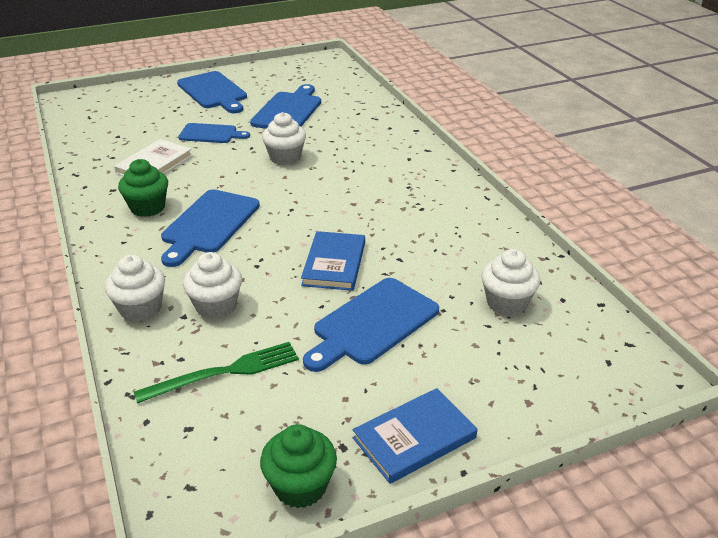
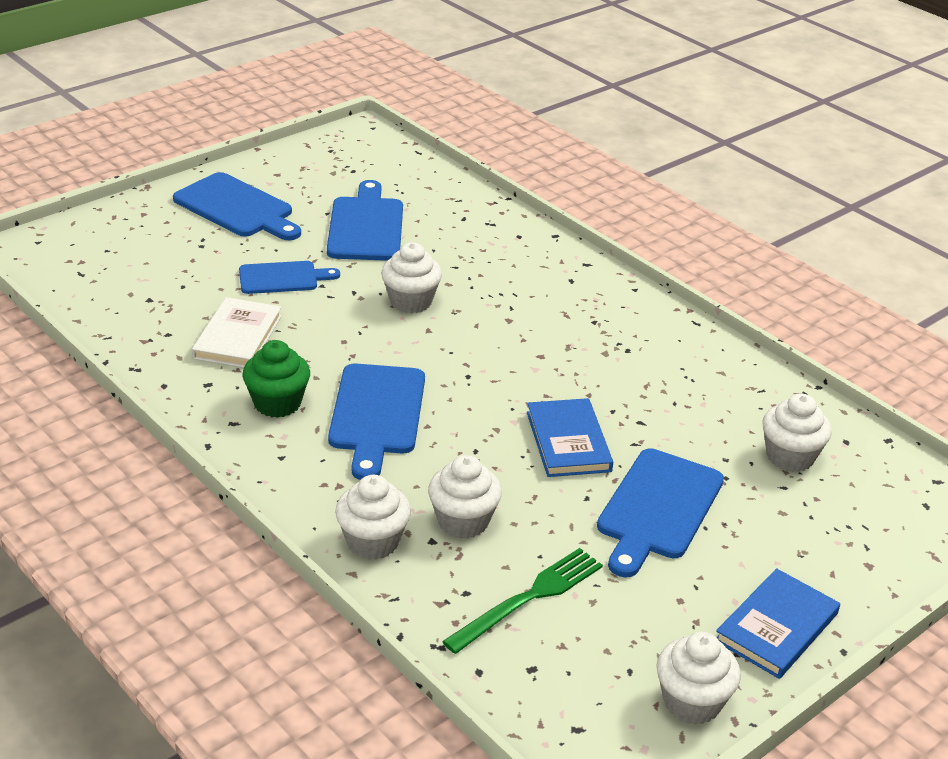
camera: 20 degrees left, 0 degrees up
green cupcake [260,424,337,508] -> white cupcake [656,632,741,725]

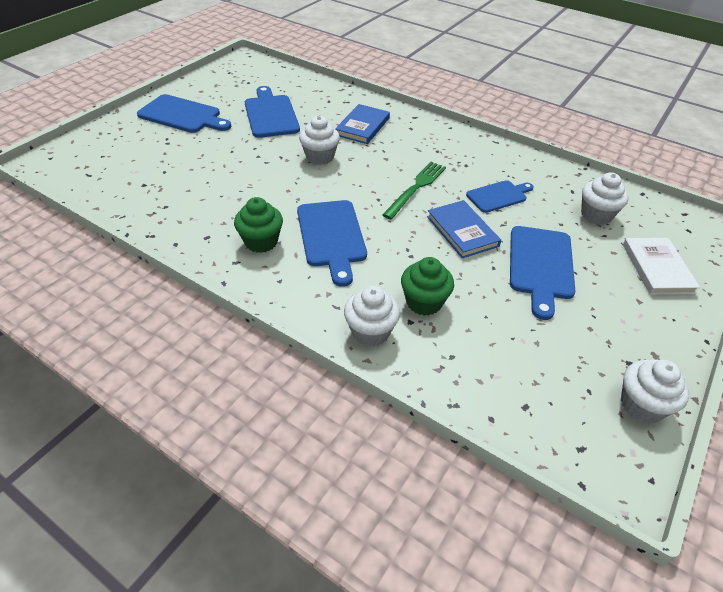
camera: 15 degrees left, 10 degrees up
white book [192,297,282,368] -> white book moved to [623,238,700,295]
blue cutting board [239,261,340,294] -> blue cutting board moved to [466,180,534,213]
white cupcake [428,455,502,539] -> green cupcake [401,257,454,316]
green fork [442,548,603,654] -> green fork moved to [382,162,446,219]
blue book [716,568,840,679] -> blue book moved to [335,104,390,144]

